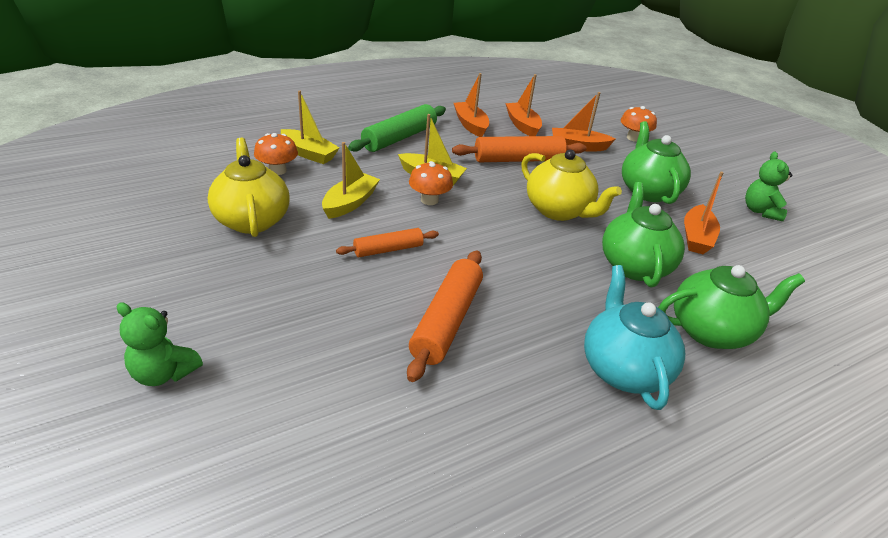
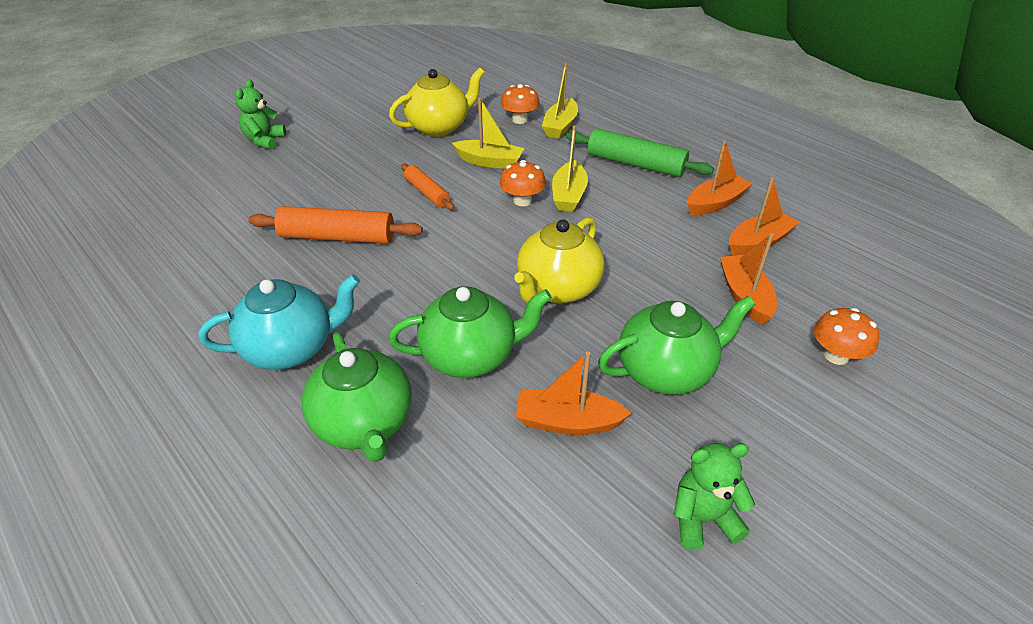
camera: 80 degrees right, 5 degrees up
orange rolling pin [452,136,587,162] -> none

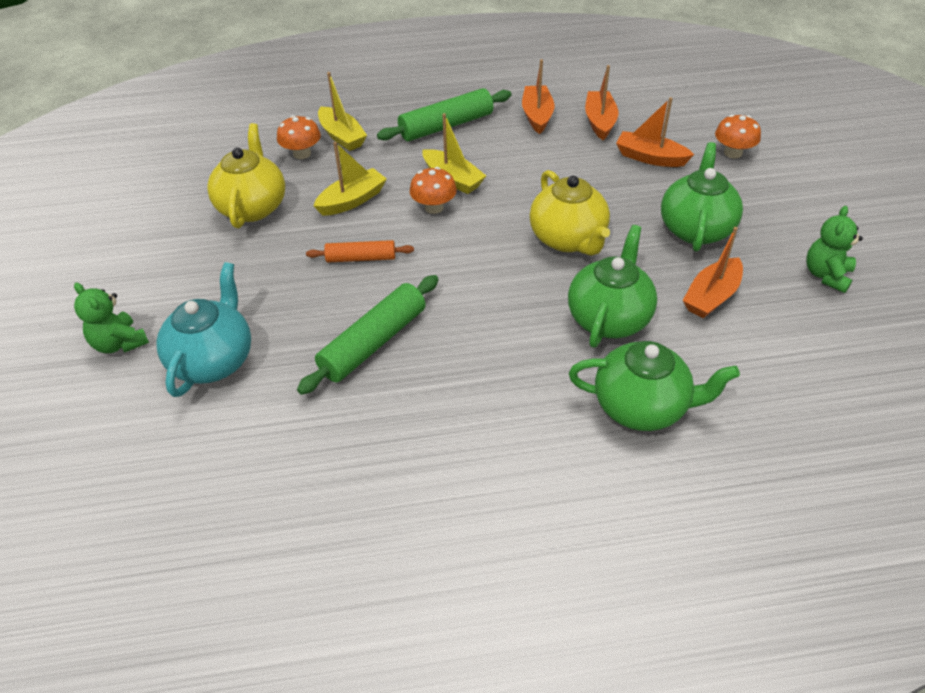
camera: 55 degrees left, 5 degrees up
turquoise teapot [199,274,360,370] -> turquoise teapot moved to [156,262,251,397]
orange rolling pin [248,206,423,244] -> green rolling pin [297,275,439,395]

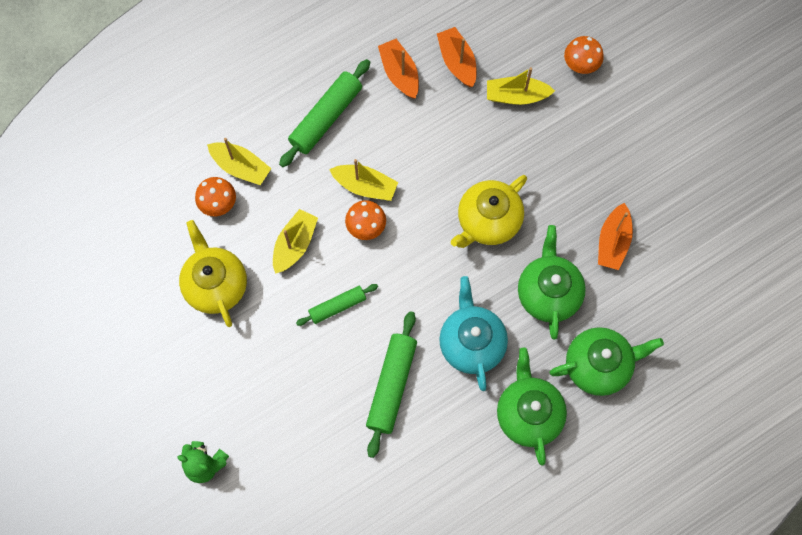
camera: 25 degrees left, 25 degrees up
turquoise teapot [156,262,251,397] -> turquoise teapot moved to [439,276,508,391]
orange rolling pin [306,240,414,263] -> green rolling pin [296,284,378,326]
yellow teapot [530,170,610,256] -> yellow teapot turned 90 degrees clockwise [451,175,527,248]
orange boat [616,97,694,167] -> yellow boat [487,67,555,105]
green teapot [661,142,743,251] -> green teapot moved to [497,348,567,466]
green teddy bear [807,206,863,293] -> none

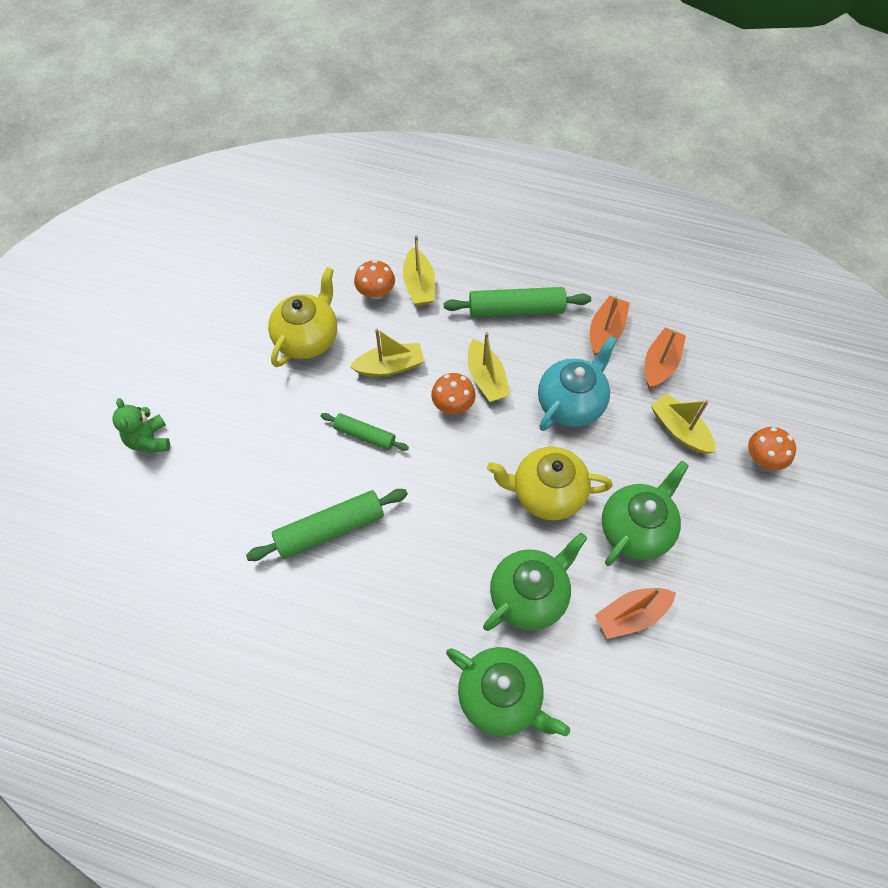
camera: 50 degrees right, 10 degrees down
turquoise teapot [439,276,508,391] -> turquoise teapot moved to [538,336,617,431]
green teapot [497,348,567,466] -> green teapot moved to [602,461,689,566]

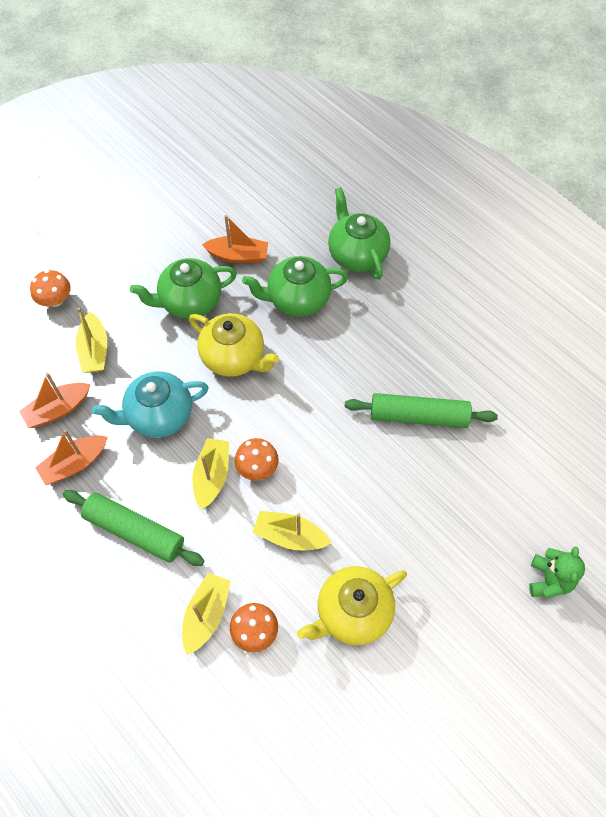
camera: 150 degrees left, 0 degrees up
green rolling pin [321,413,409,451] -> none

